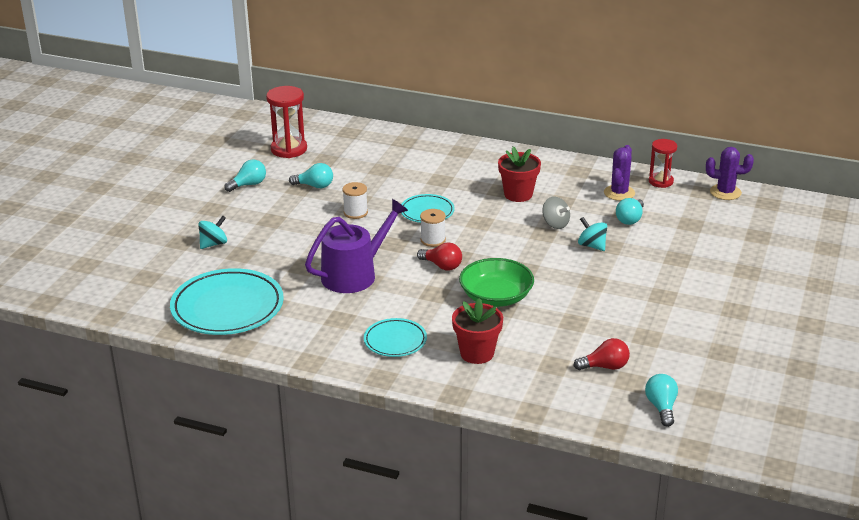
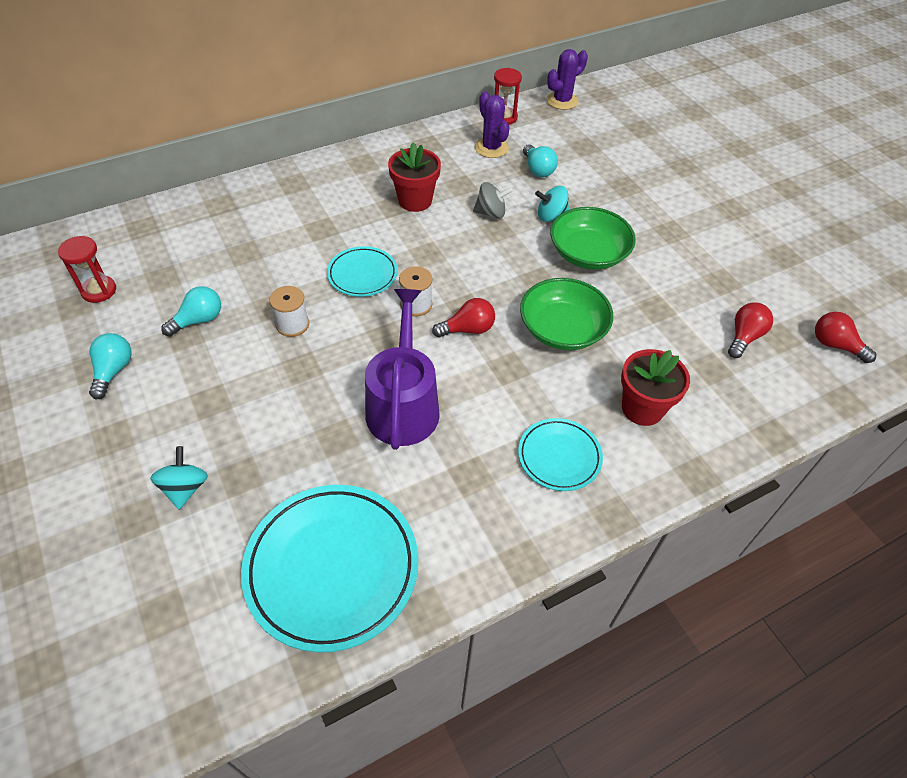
camera: 50 degrees left, 20 degrees up
red hourglass [266,86,307,158] -> red hourglass [58,236,116,303], size x0.65
turquoise light bulb [645,374,678,427] -> red light bulb [815,312,877,363]
none -> green bowl [550,207,636,270]

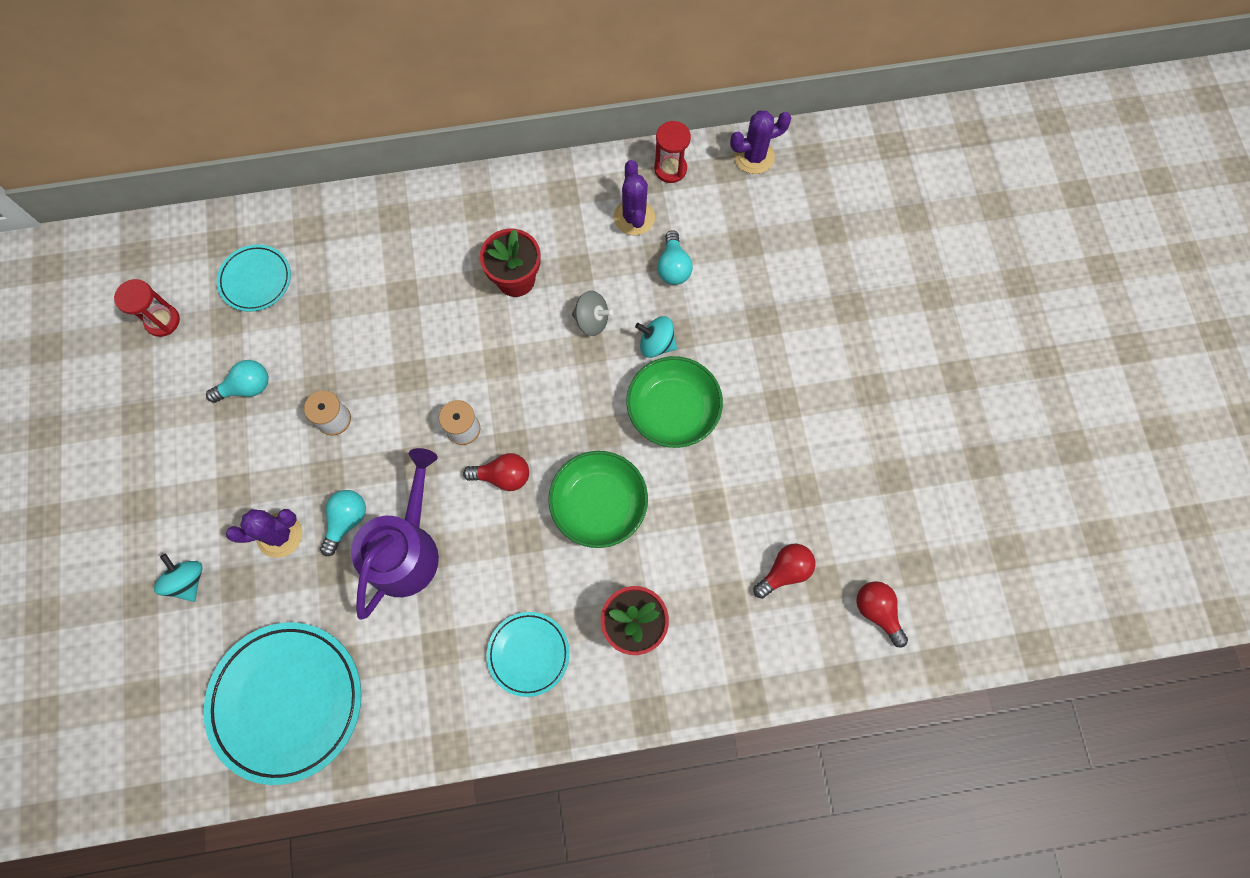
camera: 20 degrees right, 20 degrees up
turquoise light bulb [89,333,132,399] -> turquoise light bulb moved to [320,490,366,556]
turquoise spinning top [150,446,208,510] -> turquoise spinning top turned 45 degrees counterclockwise [154,554,203,601]
turquoise plate [327,246,397,297] -> turquoise plate moved to [217,244,291,312]
none -> purple cactus [226,509,302,558]

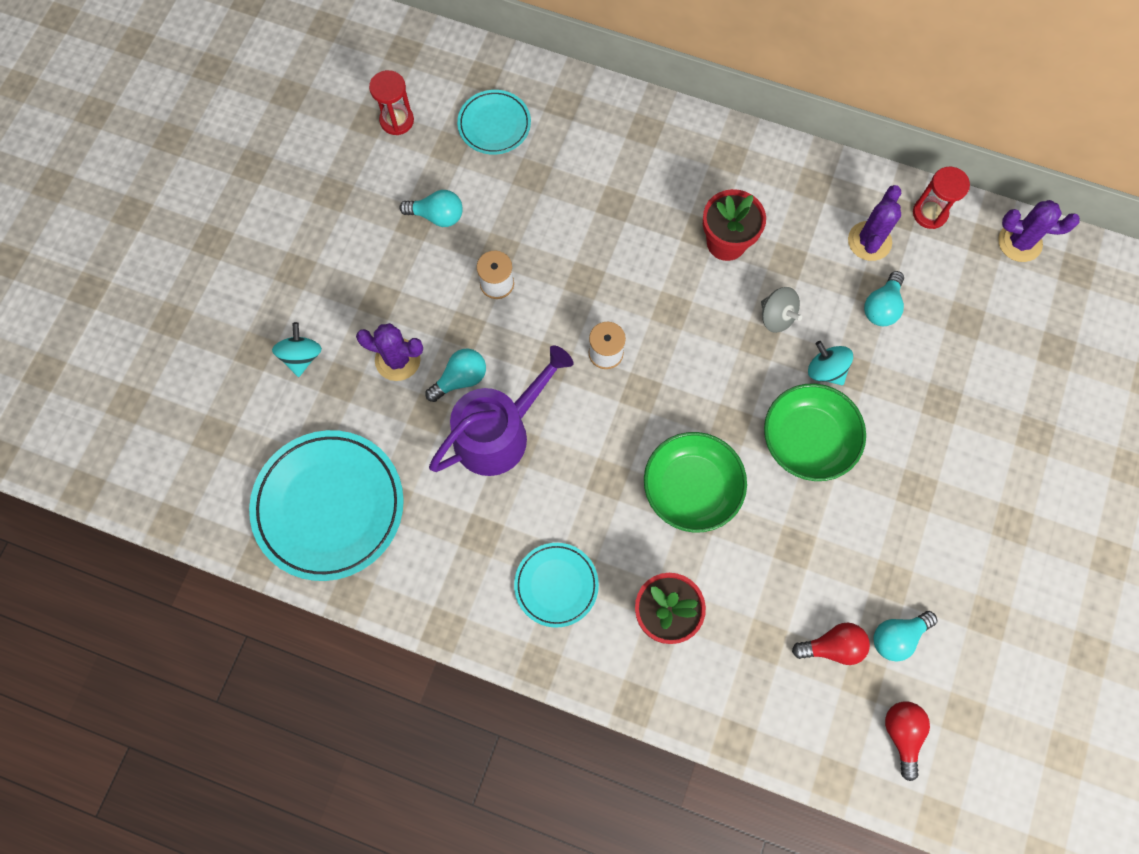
camera: 30 degrees right, 0 degrees up
red light bulb [463,453,529,491] -> none
none -> turquoise light bulb [873,611,937,662]

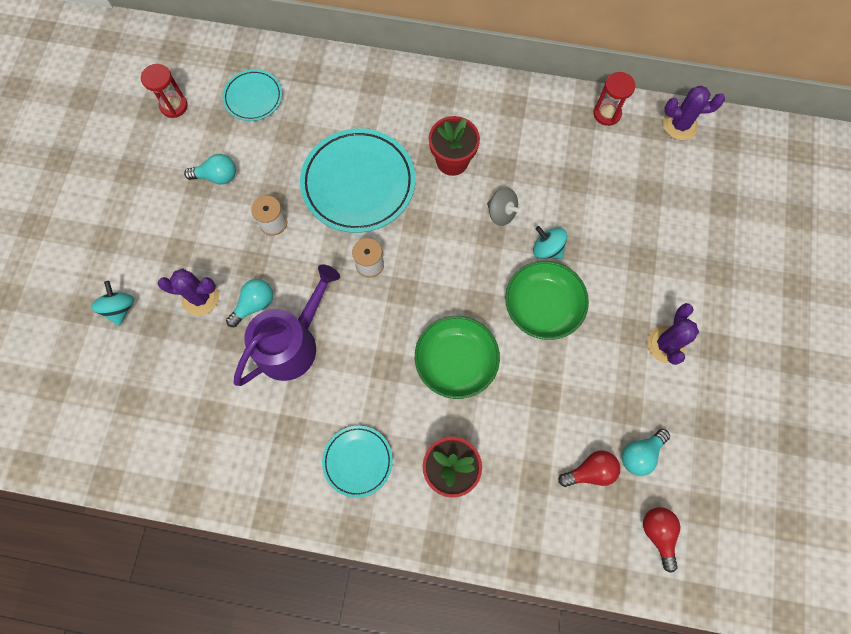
camera: 10 degrees left, 0 degrees up
turquoise plate [249,430,404,581] -> turquoise plate moved to [300,128,415,233]
purple cactus [848,185,901,261] -> purple cactus moved to [647,303,699,365]
turquoise light bulb [864,271,904,326] -> none

